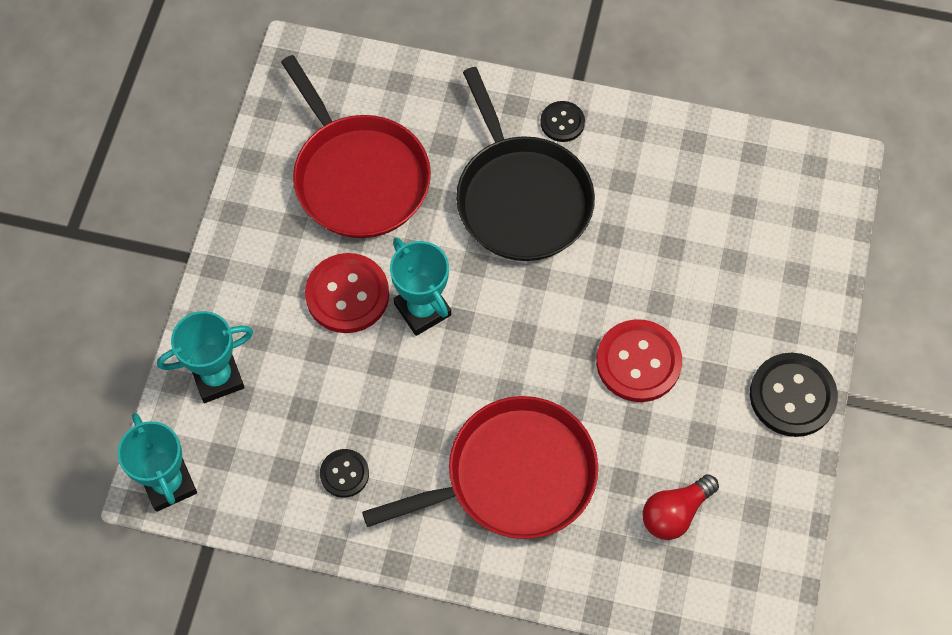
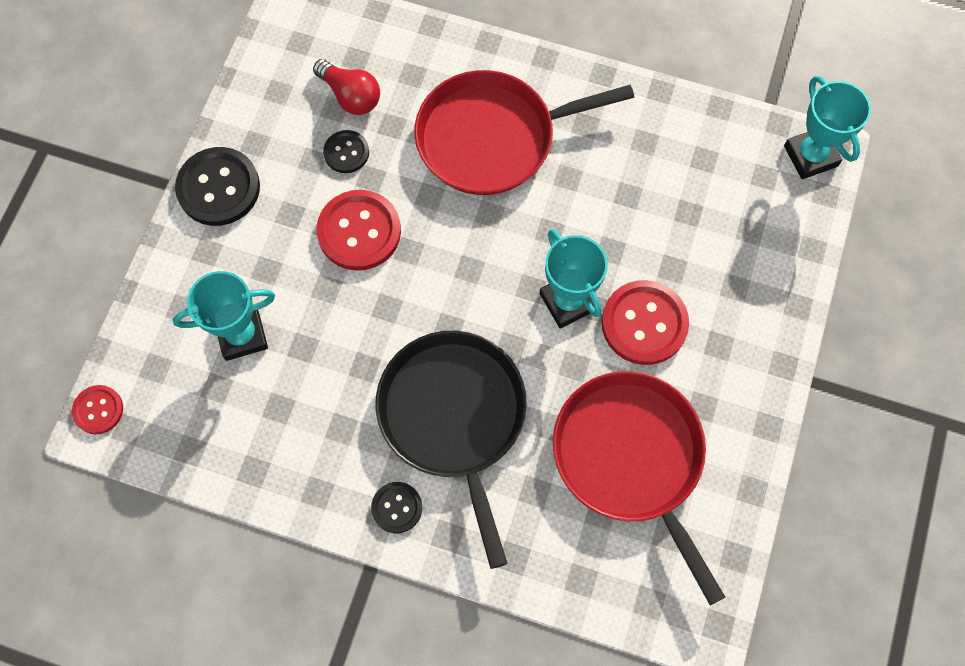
camera: 175 degrees left, 5 degrees up
turquoise trophy [157,311,253,403] -> turquoise trophy moved to [172,271,275,361]
black button [320,449,369,498] -> black button moved to [323,130,369,173]
red light bulb [642,474,719,540] -> red light bulb turned 75 degrees clockwise [313,59,380,115]
none -> red button [72,385,123,434]

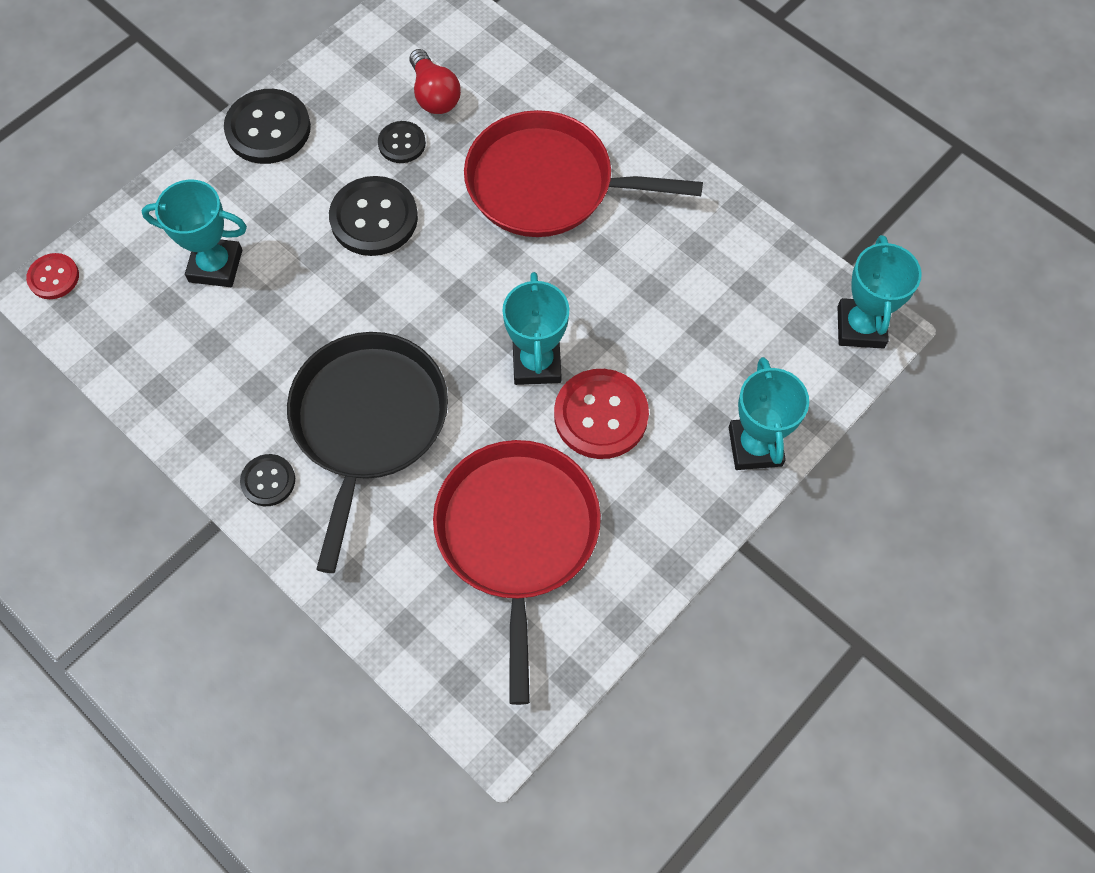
camera: 25 degrees right, 5 degrees down
red button [316,190,401,271] -> black button [329,176,418,256]
none -> turquoise trophy [729,357,809,470]

